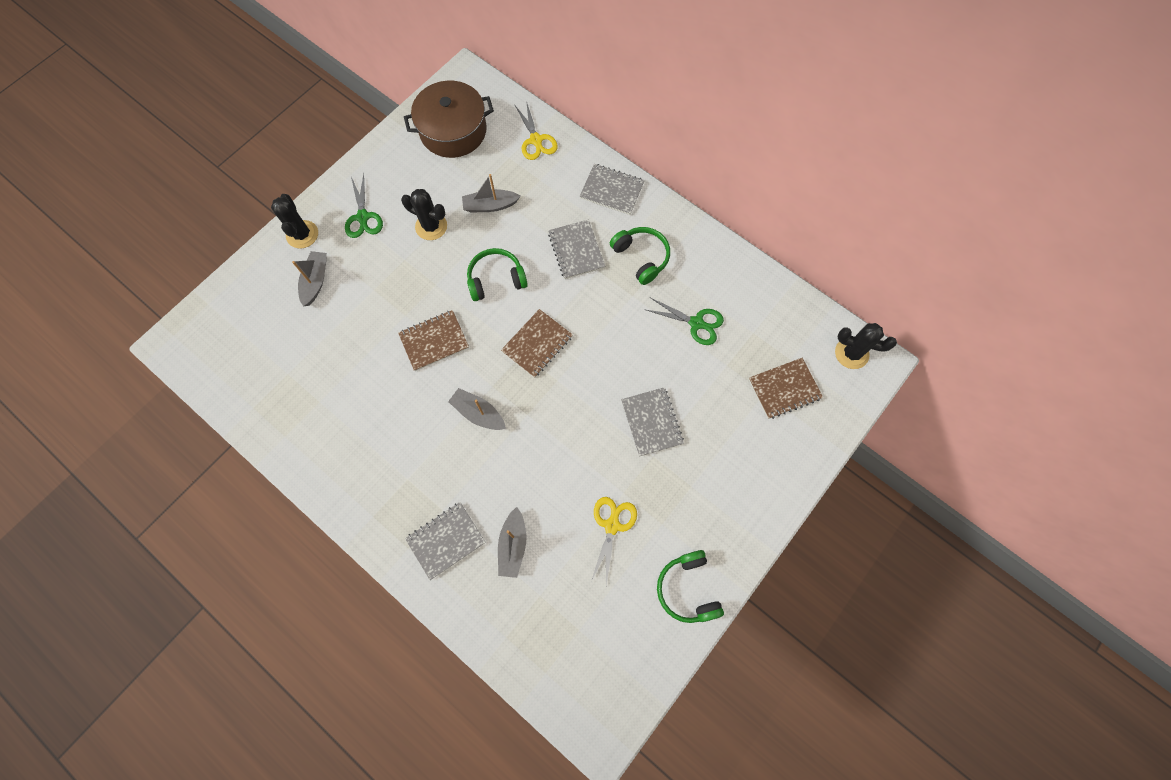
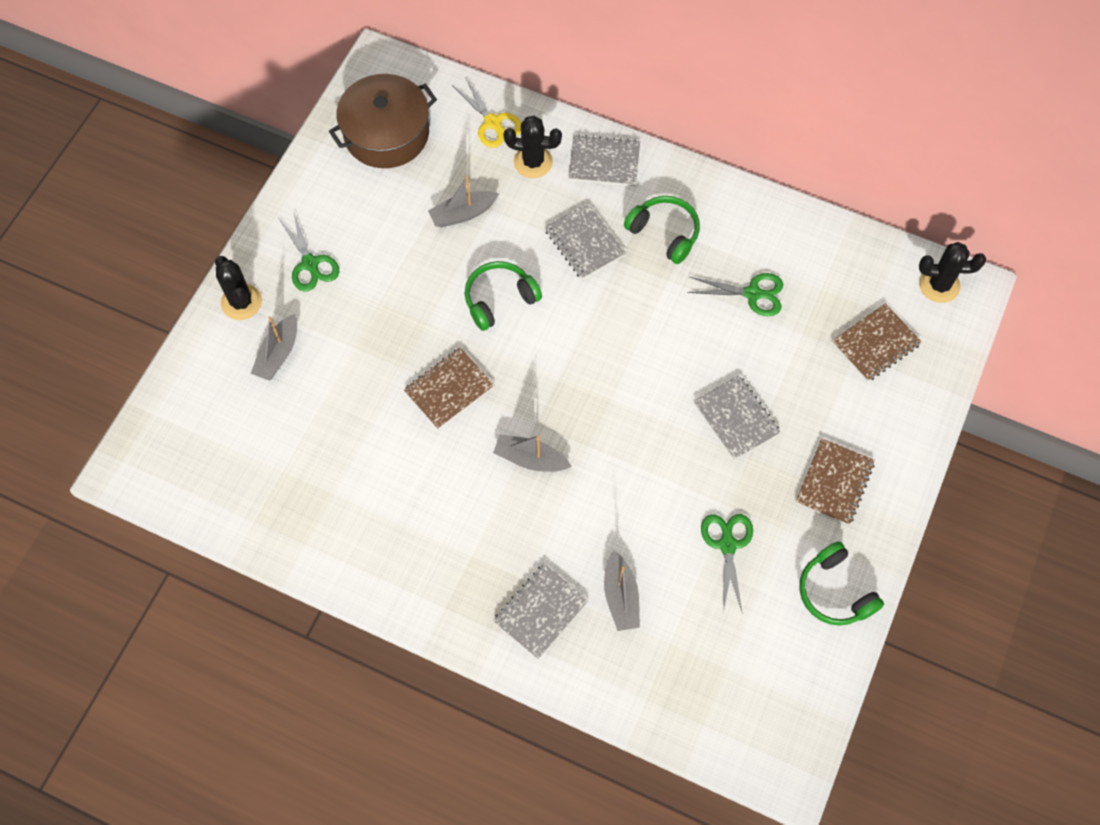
camera: 15 degrees left, 5 degrees down
grey boat [292,251,327,306] -> grey boat turned 150 degrees counterclockwise [251,314,297,381]
black cactus [401,189,447,240] -> black cactus moved to [504,116,562,178]
brown notebook [501,309,573,378] -> brown notebook moved to [796,438,875,525]
yellow scissors [591,497,637,585] -> green scissors [701,514,753,613]

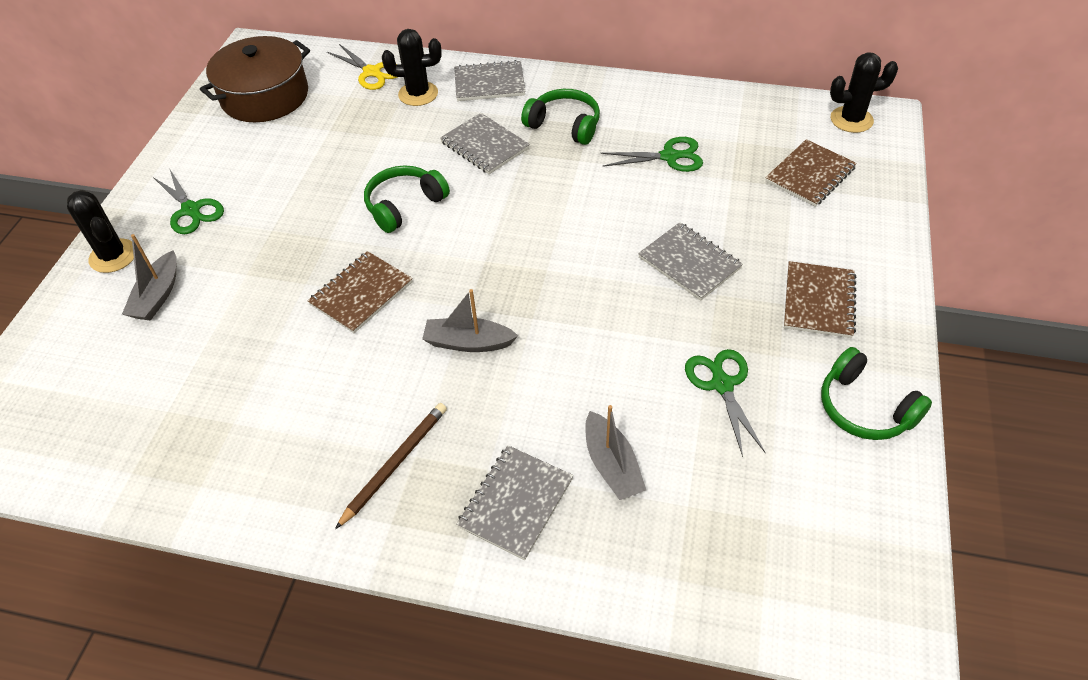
camera: 10 degrees left, 15 degrees down
grey boat [428,176,499,228] -> none
none -> brown pencil [335,403,447,529]

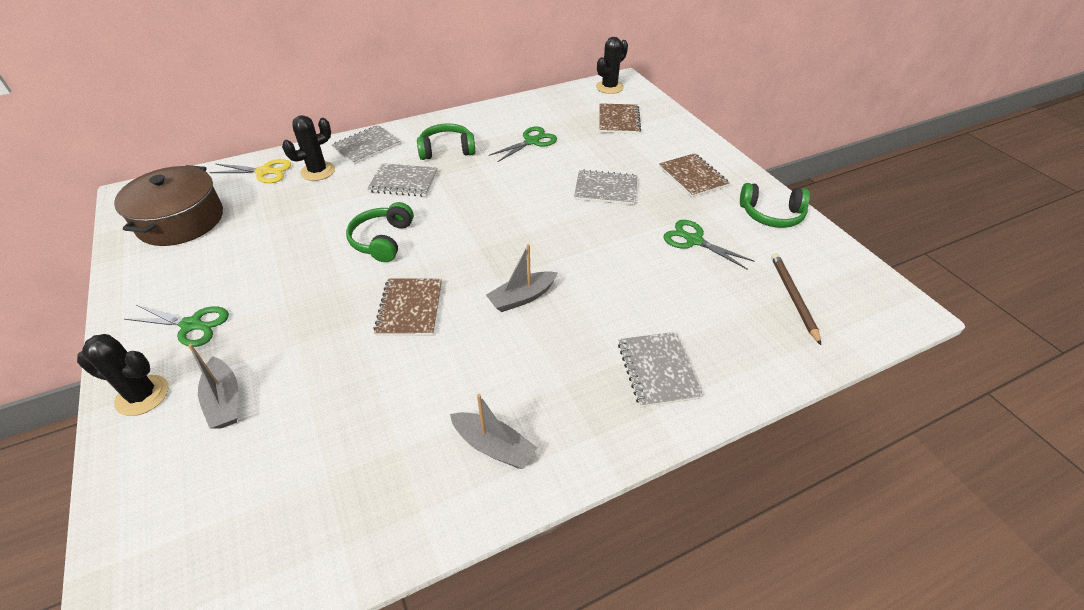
camera: 40 degrees left, 5 degrees down
brown pencil [335,403,447,529] -> brown pencil moved to [771,253,821,345]
grey boat [585,405,646,500] -> grey boat moved to [450,394,538,469]

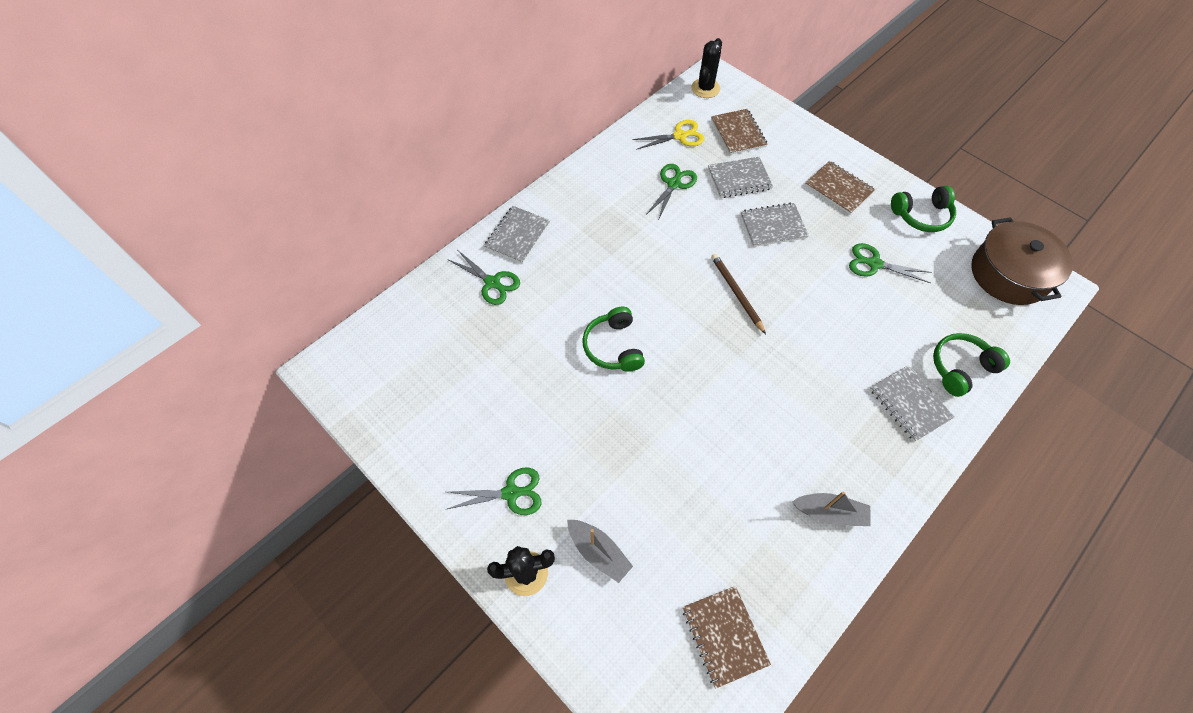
camera: 20 degrees left, 15 degrees up
brown pot [114,165,223,246] -> brown pot moved to [971,217,1073,305]
yellow scissors [209,159,291,183] -> yellow scissors moved to [633,120,704,150]
black cactus [282,115,335,181] -> green scissors [447,251,520,305]
grey notebook [367,163,437,197] -> grey notebook moved to [708,157,773,198]
brown notebook [373,278,442,336] -> brown notebook moved to [683,586,771,689]
green headphones [417,123,475,160] -> green headphones moved to [933,333,1010,397]
grey boat [486,244,558,312] -> none
brown pencil [771,253,821,345] -> brown pencil moved to [711,254,766,334]

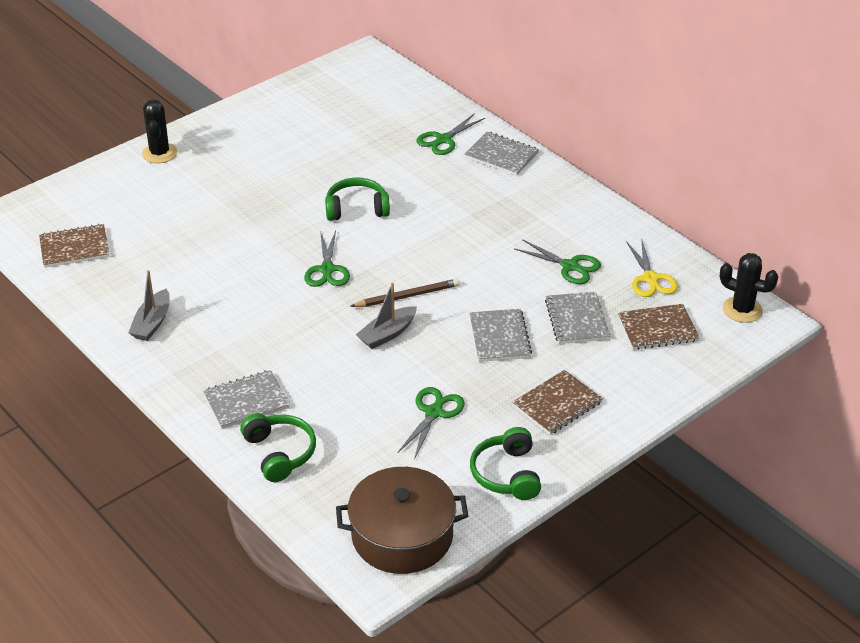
camera: 95 degrees right, 20 degrees down
green scissors [445,467,542,515] -> green scissors moved to [304,231,350,287]
grey boat [567,520,633,583] -> grey boat moved to [356,282,417,349]

